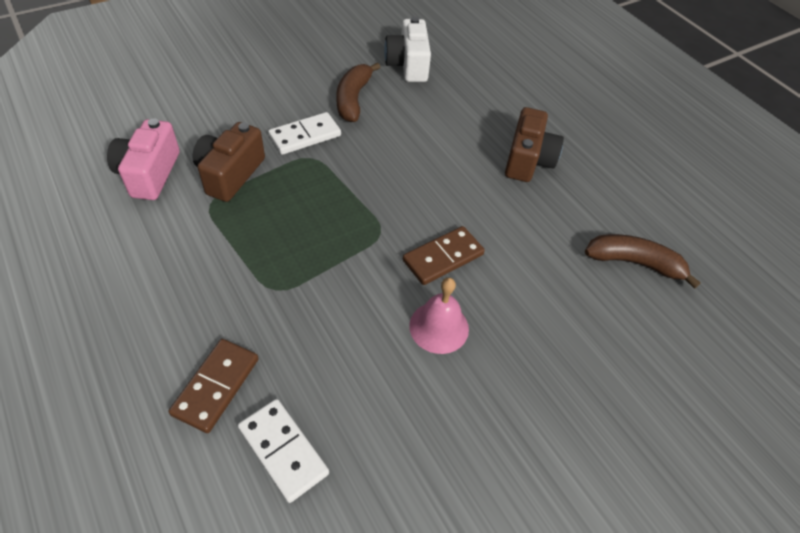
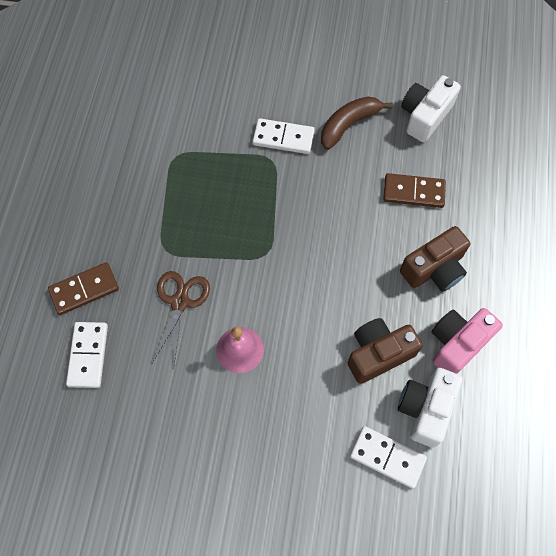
camera: 45 degrees right, 15 degrees up
pink camera [107,118,180,200] -> pink camera moved to [431,308,503,374]
brown camera [193,122,265,202] -> brown camera moved to [348,318,423,384]
brown domino [403,226,485,285] -> brown domino moved to [383,173,446,208]
brown banana [585,234,701,289] -> white camera [398,368,463,448]
none -> brown scissors [152,271,210,364]
none -> white domino [350,426,427,489]

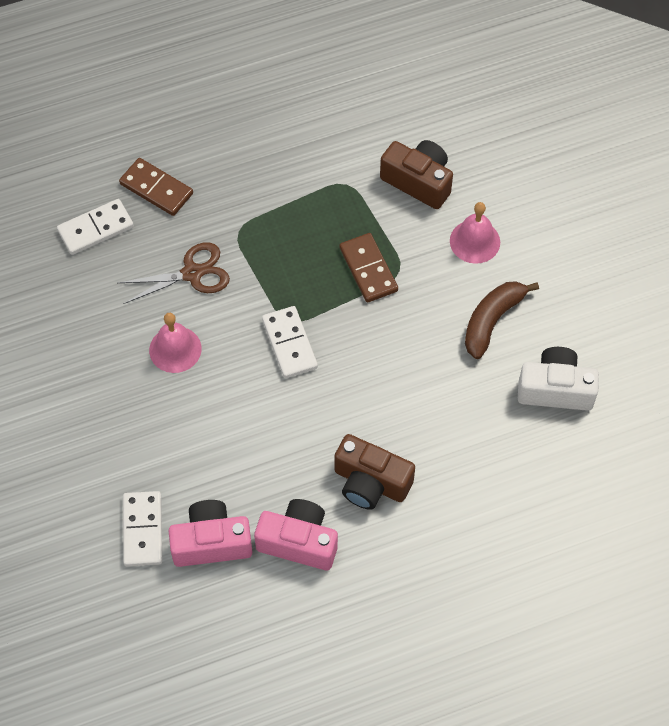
camera: 60 degrees right, 5 degrees down
white domino [253,118,315,154] -> white domino moved to [262,306,318,378]
brown banana [321,96,393,150] -> brown banana turned 75 degrees counterclockwise [465,281,539,359]
brown camera [348,318,423,384] -> brown camera moved to [380,140,453,209]
brown domino [383,173,446,208] -> brown domino moved to [339,233,398,303]
white camera [398,368,463,448] -> pink camera [169,500,252,567]
none -> pink bell [450,202,500,264]

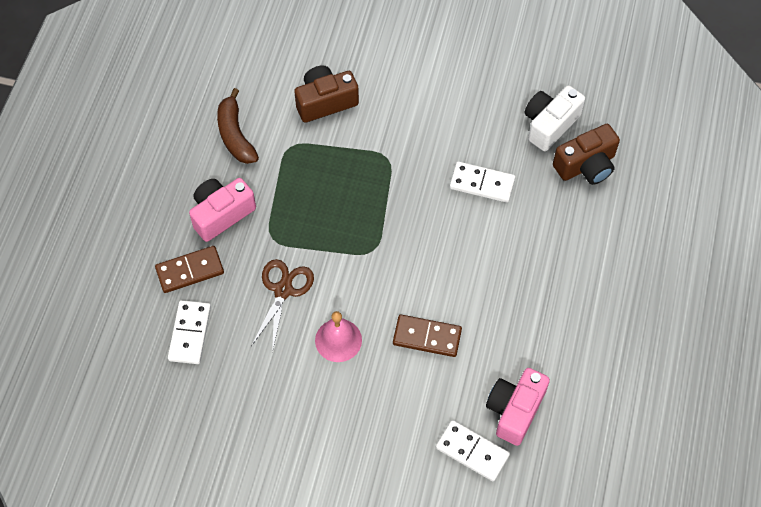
camera: 55 degrees left, 0 degrees up
pink camera [254,499,338,571] -> pink camera moved to [189,178,256,242]
white domino [262,306,318,378] -> white domino moved to [450,161,515,203]
brown camera [334,434,415,510] -> brown camera moved to [553,124,620,185]
brown domino [339,233,398,303] -> brown domino moved to [393,315,462,357]
pink bell [450,202,500,264] -> none
brown banana [465,281,539,359] -> brown banana moved to [217,88,259,164]

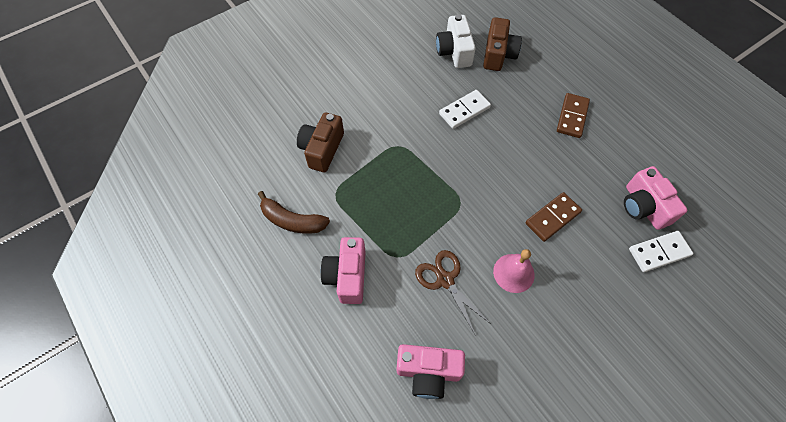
camera: 50 degrees left, 0 degrees up
brown domino [155,246,224,293] -> brown domino moved to [557,93,590,138]
white domino [168,300,211,364] -> pink camera [396,344,465,399]

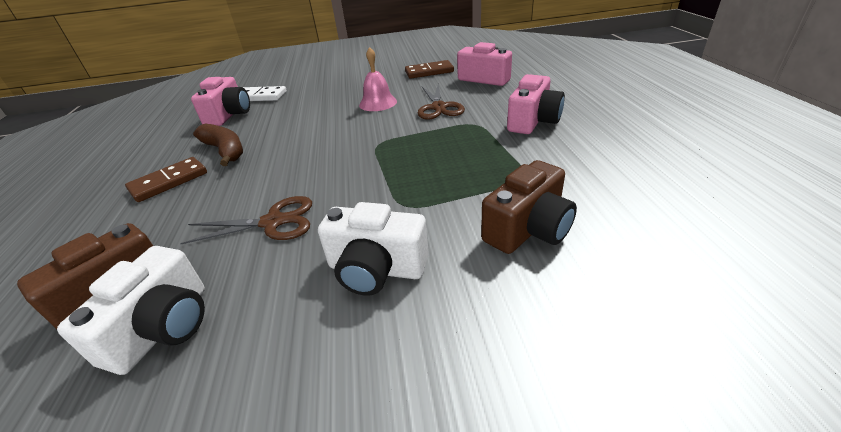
camera: 150 degrees left, 25 degrees down
brown banana [258,191,330,234] -> brown banana moved to [193,124,243,166]
white domino [439,90,491,129] -> brown scissors [180,196,312,244]
brown domino [525,192,582,242] -> brown domino moved to [405,60,454,79]
none -> white camera [318,202,429,296]

